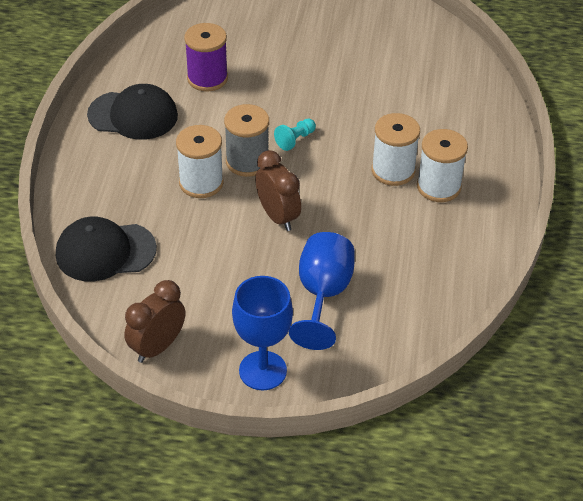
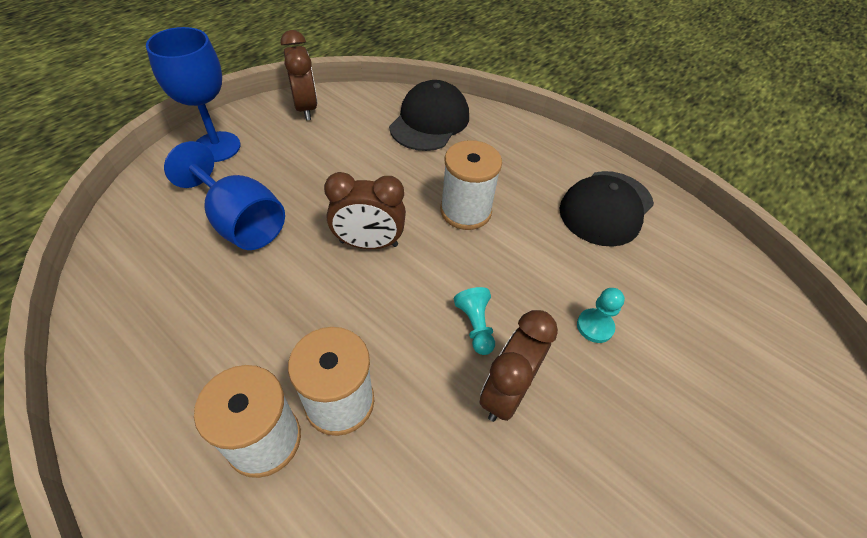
camera: 120 degrees right, 5 degrees up
purple spool [184,23,228,91] -> none
grey spool [224,104,269,177] -> none
none -> brown clock [480,310,558,422]
none -> turquoise pawn [577,288,625,343]

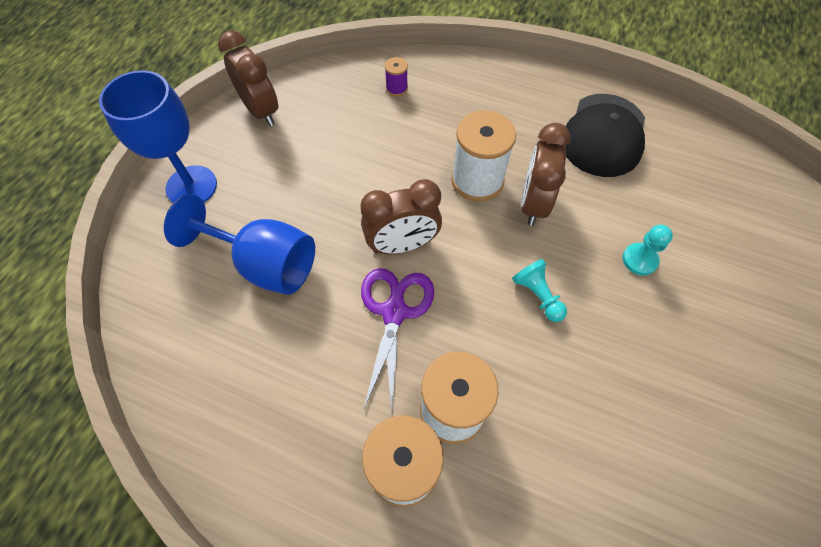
camera: 15 degrees left, 10 degrees up
black cap [389,80,469,151] -> purple spool [385,57,408,96]
brown clock [480,310,558,422] -> brown clock moved to [521,123,571,226]
none -> purple scissors [361,268,434,410]

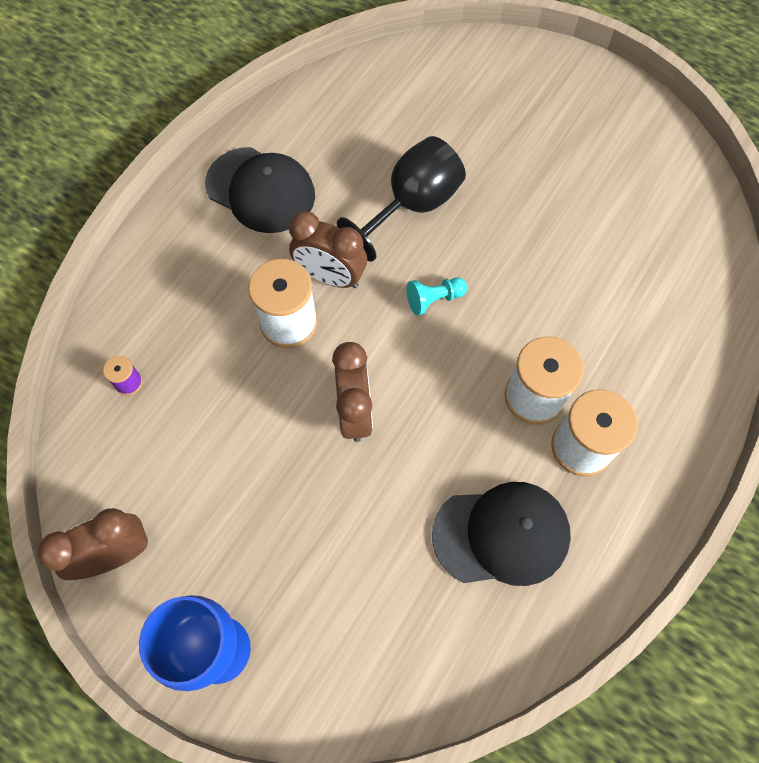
camera: 80 degrees left, 5 degrees up
blue goblet [164,194,315,295] -> none
purple scissors [361,268,434,410] -> none
turquoise pawn [622,225,673,276] -> black goblet [337,136,466,261]
none -> black cap [432,482,571,586]

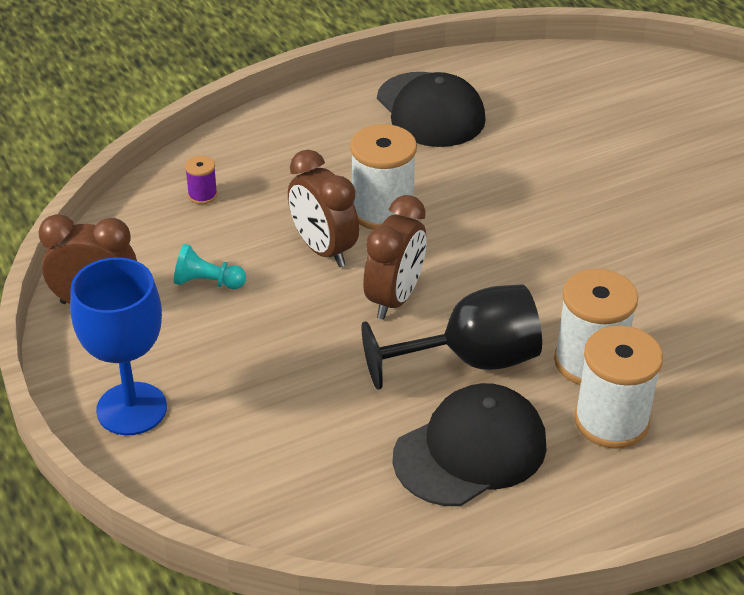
camera: 30 degrees right, 25 degrees down
brown clock [289,211,367,288] -> brown clock moved to [288,150,359,267]
black goblet [337,136,466,261] -> black goblet moved to [361,284,542,390]
turquoise pawn [407,277,467,316] -> turquoise pawn moved to [174,244,246,289]
black cap [432,482,571,586] -> black cap turned 60 degrees counterclockwise [393,383,547,506]

